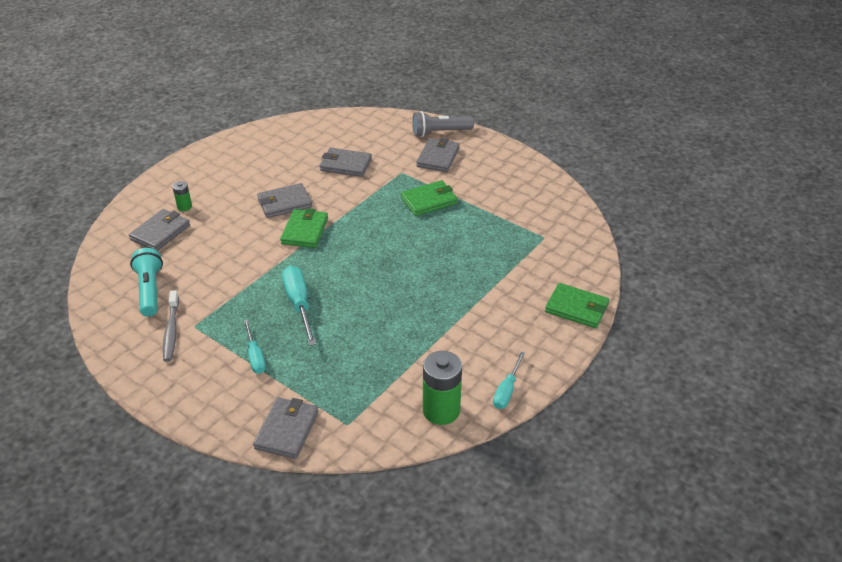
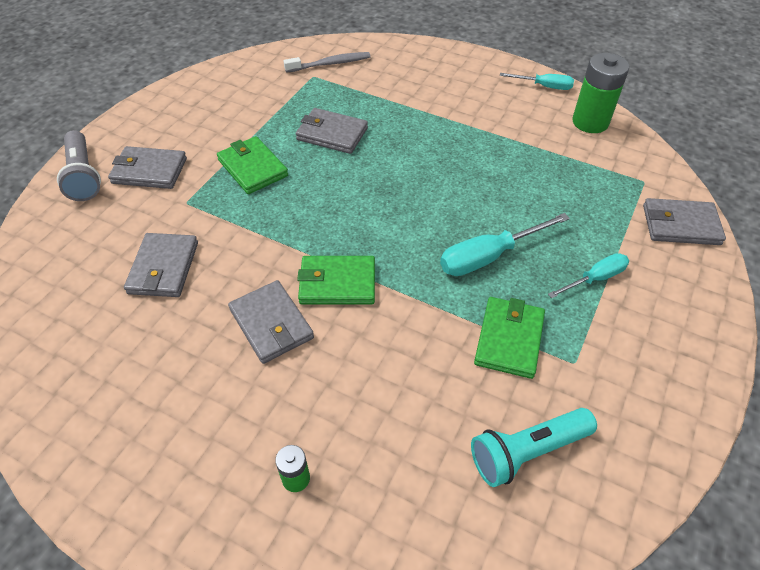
camera: 100 degrees left, 10 degrees up
grey wallet [129,209,190,251] -> grey wallet moved to [296,108,368,154]
grey toothbrush [163,290,179,362] -> grey toothbrush moved to [284,52,370,73]
green wallet [545,283,609,328] -> green wallet moved to [474,297,545,379]

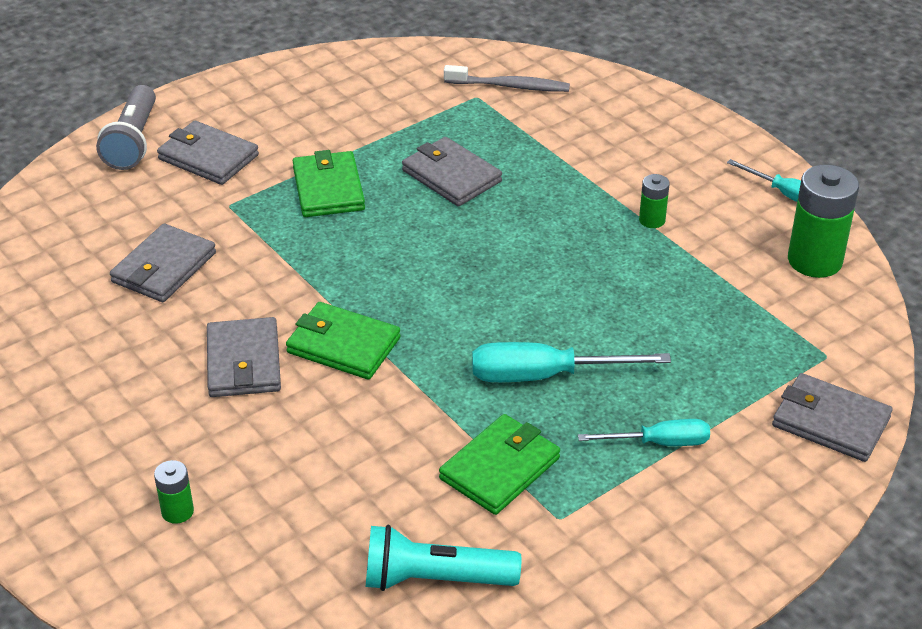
camera: 25 degrees right, 10 degrees down
none -> green battery [639,174,670,228]

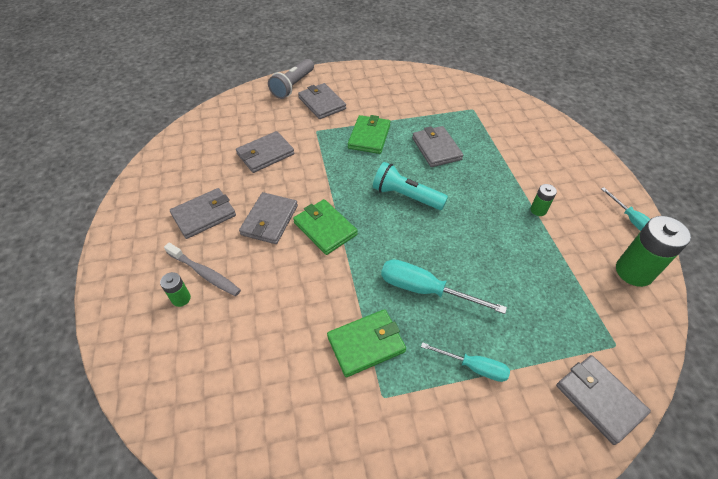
camera: 25 degrees right, 10 degrees up
turquoise flashlight [366,525,521,591] -> turquoise flashlight moved to [373,162,448,210]
grey toothbrush [444,65,570,92] -> grey toothbrush moved to [164,243,241,296]
none -> grey wallet [170,188,236,239]

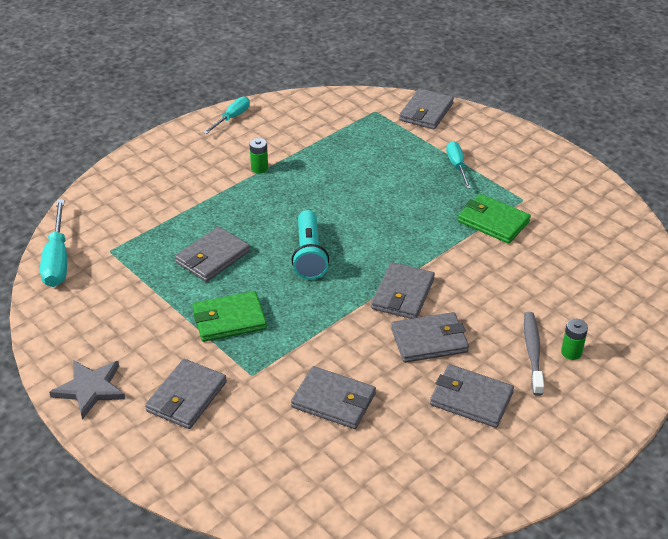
camera: 120 degrees left, 10 degrees down
grey flashlight [268,59,314,99] -> none
green wallet [293,199,358,255] -> grey wallet [371,262,435,319]
turquoise screwdriver [381,259,507,314] -> turquoise screwdriver moved to [40,199,67,287]
green battery [616,216,691,287] -> none
none -> grey star [49,360,125,419]

